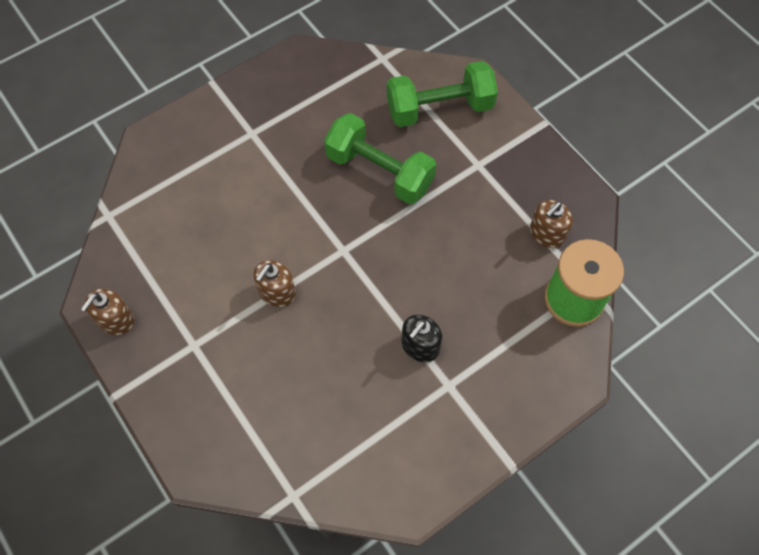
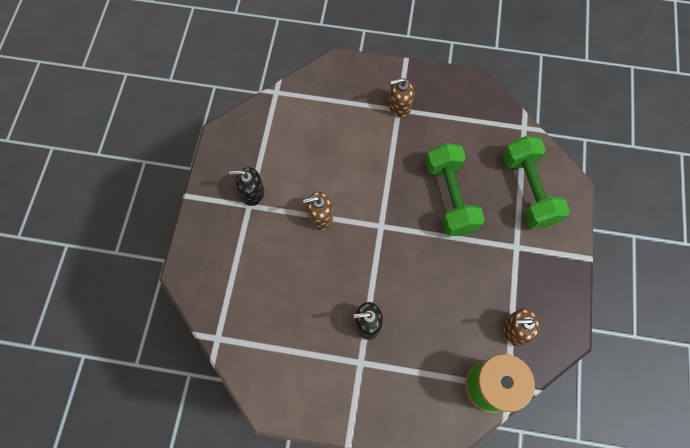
camera: 45 degrees right, 5 degrees up
brown soap dispenser [81,288,134,335] -> brown soap dispenser moved to [388,78,414,117]
green dumbbell [387,61,498,127] -> green dumbbell turned 45 degrees clockwise [503,136,570,228]
none -> black soap dispenser [229,167,264,206]

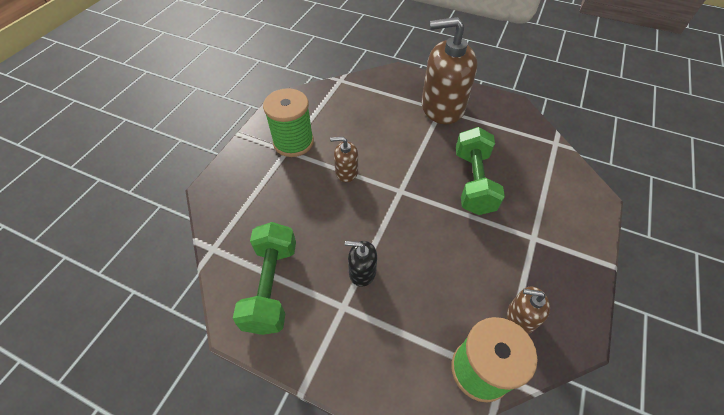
camera: 15 degrees right, 15 degrees down
black soap dispenser [229,167,264,206] -> green spool [263,88,314,157]
brown soap dispenser [388,78,414,117] -> brown soap dispenser [422,17,478,124], size x2.16
green dumbbell [503,136,570,228] -> green dumbbell moved to [233,222,296,335]

